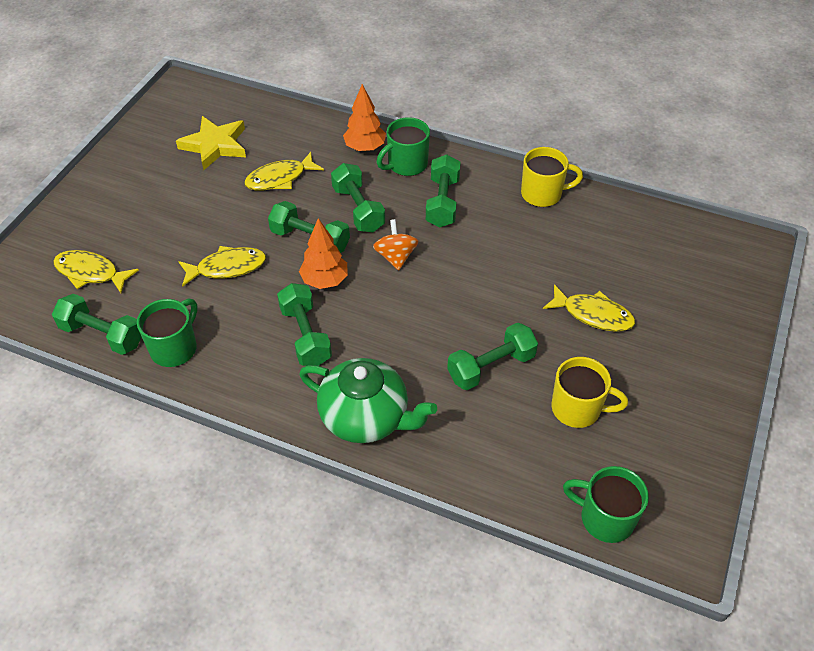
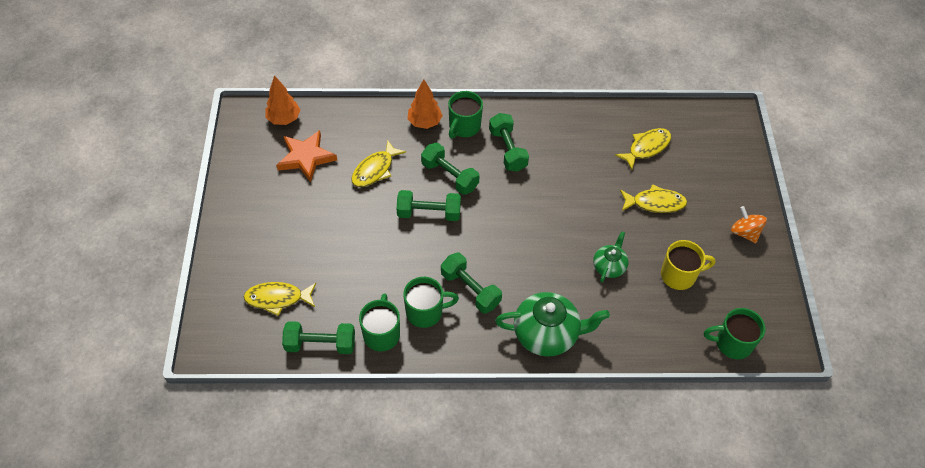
camera: 25 degrees left, 5 degrees up
yellow star [176,116,246,170] -> orange star [276,130,337,182]
yellow fish [178,246,266,287] -> yellow fish moved to [615,128,671,170]
orange tree [299,218,348,289] -> orange tree moved to [265,75,300,125]
orange spinning top [373,219,419,270] -> orange spinning top moved to [731,206,767,243]
green dumbbell [447,323,538,390] -> green teapot [593,231,628,283]
yellow mug [521,147,583,207] -> none
none -> green mug [403,277,459,328]

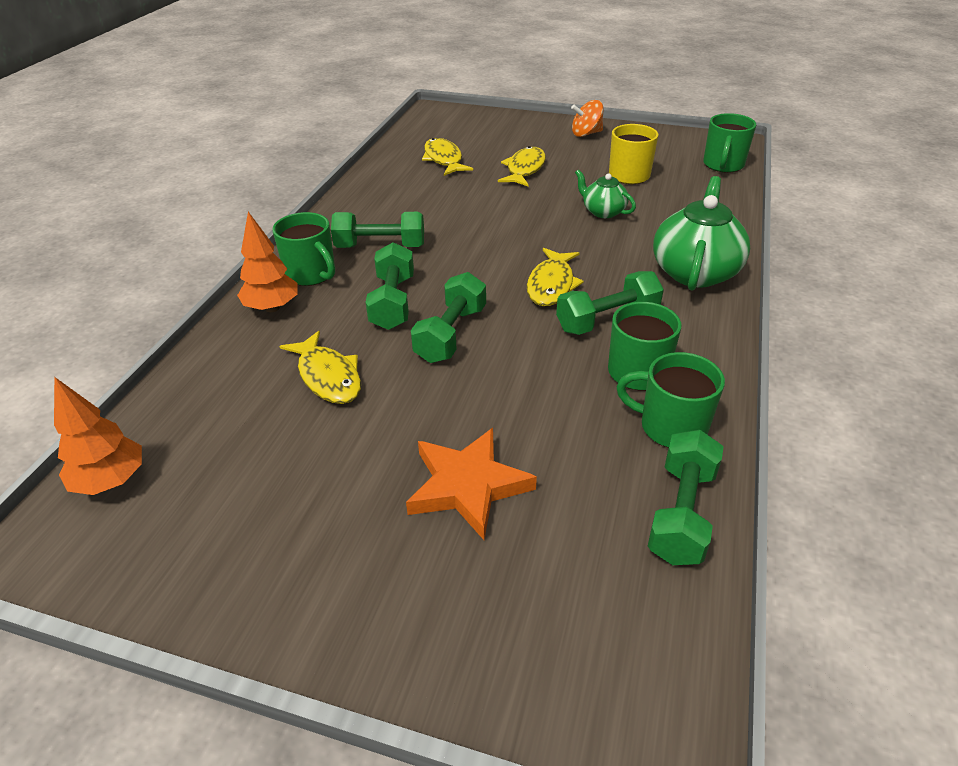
camera: 70 degrees left, 15 degrees down
yellow fish [243,282,316,316] -> yellow fish moved to [527,248,584,306]
orange star [276,130,337,182] -> orange star moved to [406,428,537,540]
green dumbbell [421,143,479,195] -> green dumbbell turned 60 degrees counterclockwise [366,242,414,330]

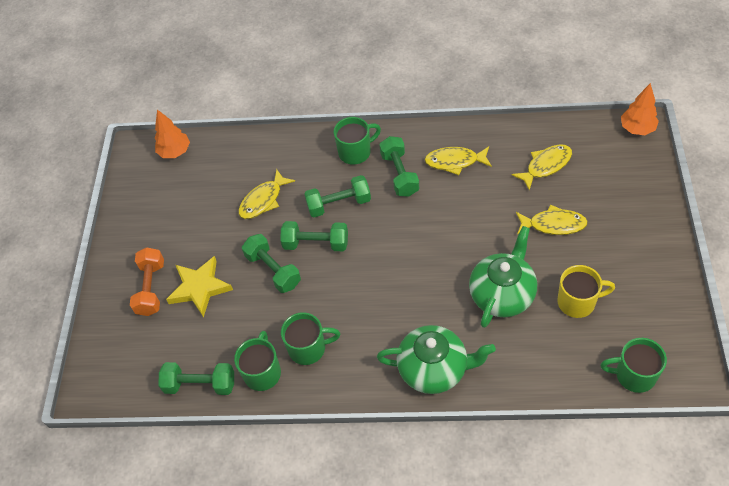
camera: 80 degrees right, 15 degrees up
orange tree [237,212,298,312] -> orange tree moved to [621,83,659,135]
green mug [273,212,335,286] -> green mug turned 150 degrees counterclockwise [334,117,381,165]
orange star [406,428,537,540] -> yellow star [166,256,233,318]
yellow fish [527,248,584,306] -> yellow fish moved to [424,147,492,175]
green dumbbell [556,271,664,335] -> green dumbbell moved to [242,234,301,293]
orange spinning top [571,100,604,137] -> none
green teapot [575,170,636,218] -> green teapot [469,226,537,328], size x1.81
none -> orange dumbbell [130,247,164,316]

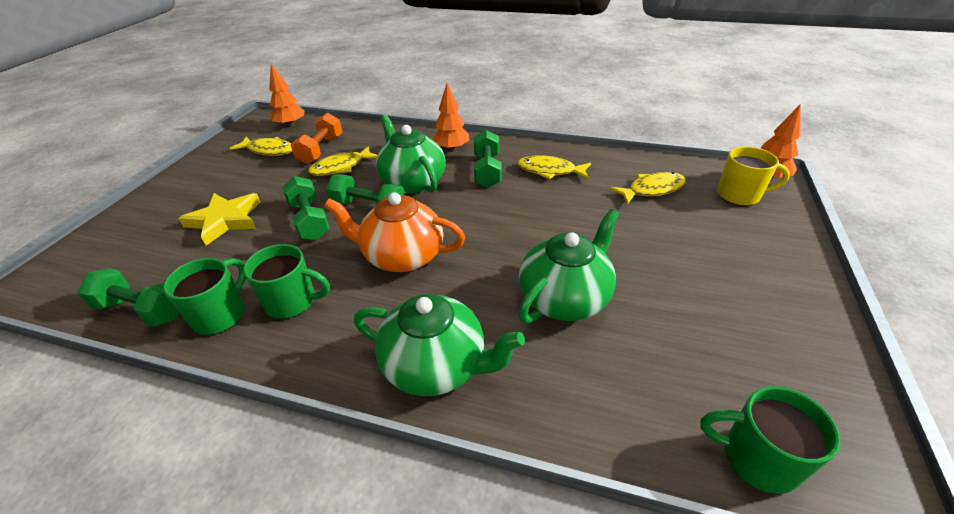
camera: 10 degrees right, 15 degrees down
orange dumbbell [130,247,164,316] -> orange dumbbell moved to [291,113,342,164]
green dumbbell [304,175,371,217] -> green teapot [376,115,446,194]
green mug [334,117,381,165] -> orange tree [432,83,469,152]
yellow fish [516,205,588,235] -> yellow fish moved to [230,137,292,156]
yellow mug [557,265,615,318] -> yellow mug moved to [717,146,790,206]
none -> orange teapot [324,192,465,272]

